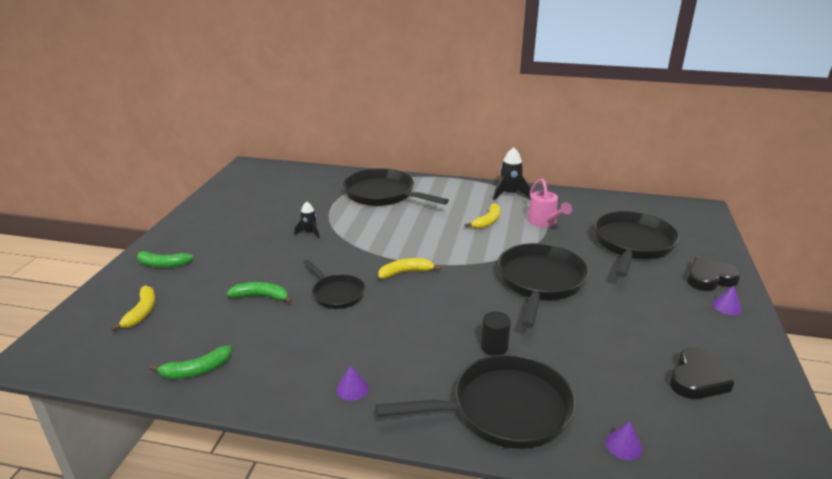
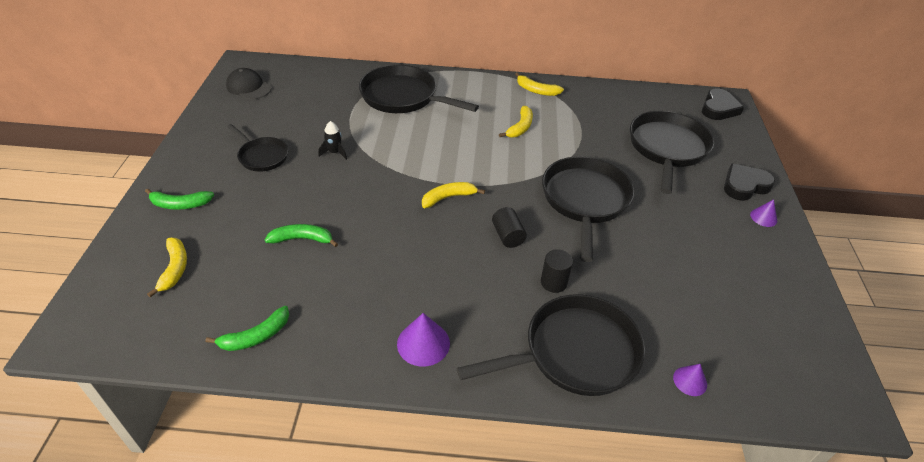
camera: 10 degrees left, 15 degrees up
black pan [304,260,365,309] -> black pan moved to [227,124,288,171]
purple cone [336,366,369,401] -> purple cone [397,313,450,367], size x1.64
black rocket [493,147,531,200] -> yellow banana [515,72,564,96]
pink watering can [527,178,572,227] -> none
black heart [670,348,734,399] -> black heart moved to [702,89,744,120]
none -> black cap [226,68,271,99]
none -> black cylinder [492,207,527,248]

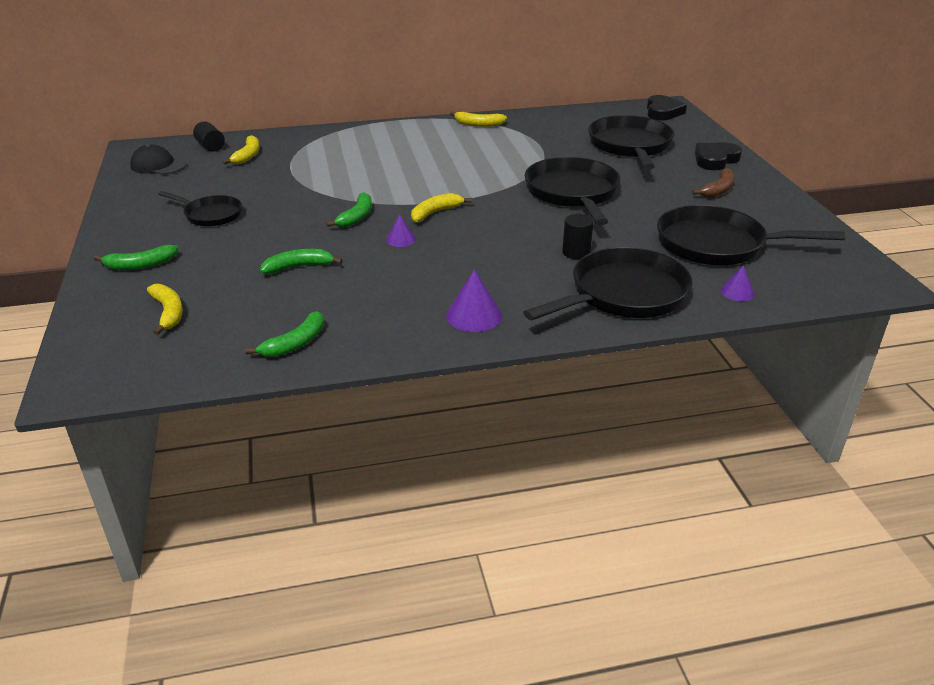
camera: 15 degrees left, 10 degrees down
black rocket [319,121,347,160] -> none
black pan [359,65,479,113] -> black pan moved to [657,205,845,265]
black cylinder [492,207,527,248] -> black cylinder moved to [193,121,225,152]
yellow banana [499,106,533,138] -> yellow banana moved to [222,135,260,164]
purple cone [750,199,777,227] -> purple cone moved to [386,214,416,247]
none -> green banana [326,192,372,227]
none -> brown banana [692,168,735,198]

